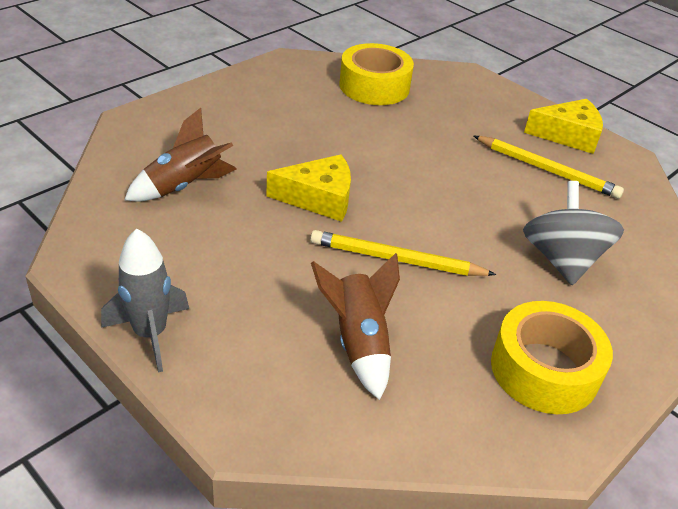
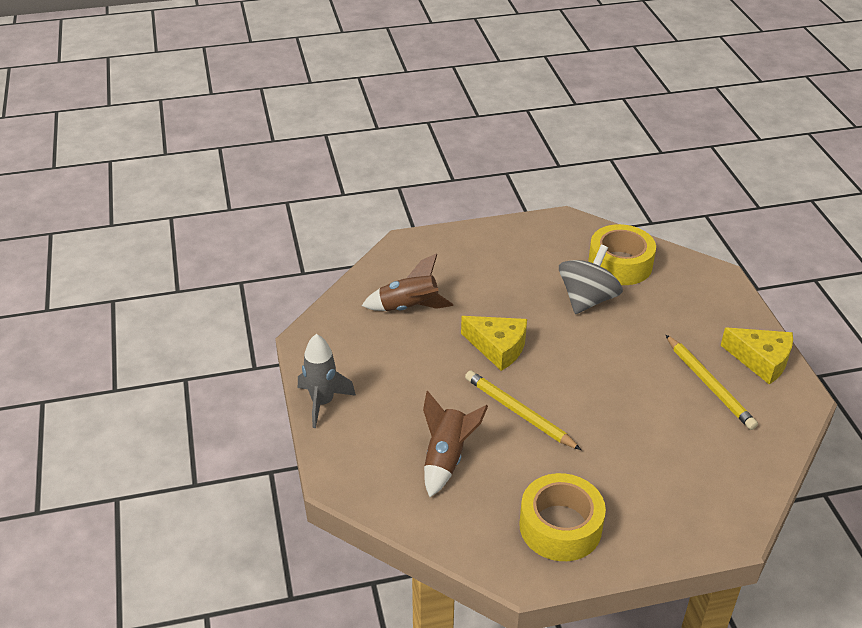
camera: 35 degrees right, 0 degrees up
grey spinning top [523,181,624,285] -> grey spinning top moved to [559,245,623,314]

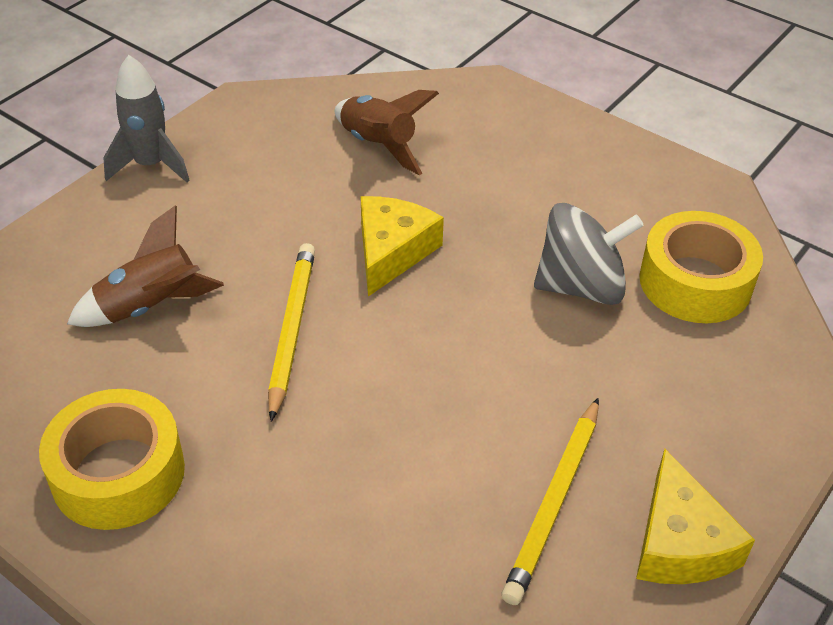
camera: 50 degrees right, 5 degrees up
yellow cheese [461,316,527,371] -> yellow cheese turned 150 degrees counterclockwise [361,196,444,297]

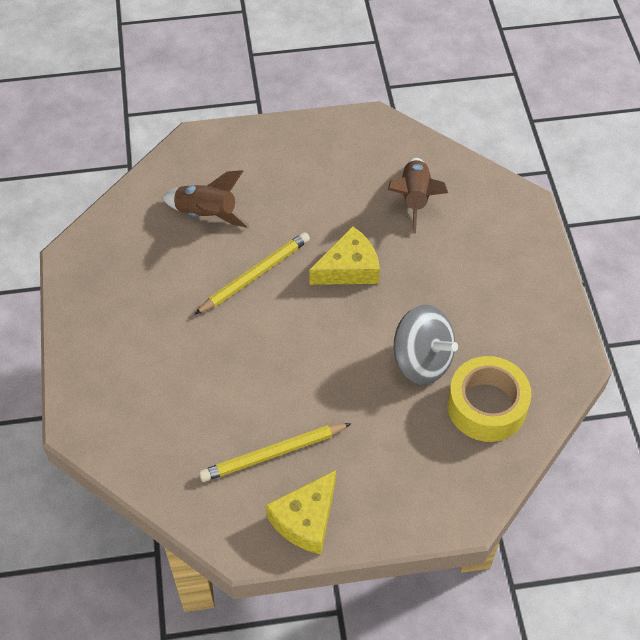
camera: 45 degrees right, 10 degrees up
yellow tape [39,389,185,530] -> none
grey rocket [103,55,190,182] -> none

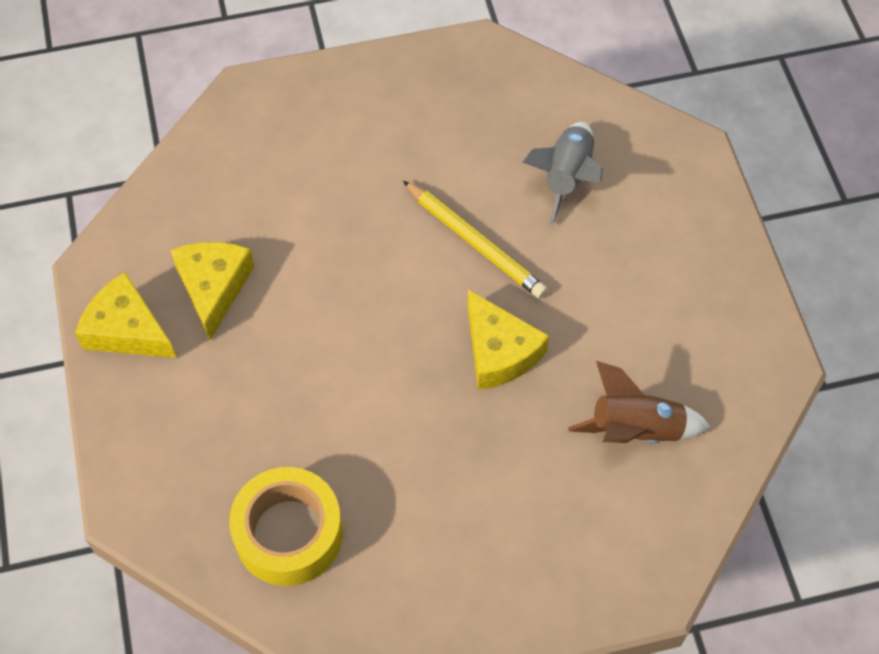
camera: 85 degrees right, 5 degrees up
brown rocket [162,170,249,228] -> grey rocket [523,122,603,226]
yellow pencil [199,423,352,482] -> yellow cheese [170,242,254,340]
grey spinning top [394,305,458,385] -> none

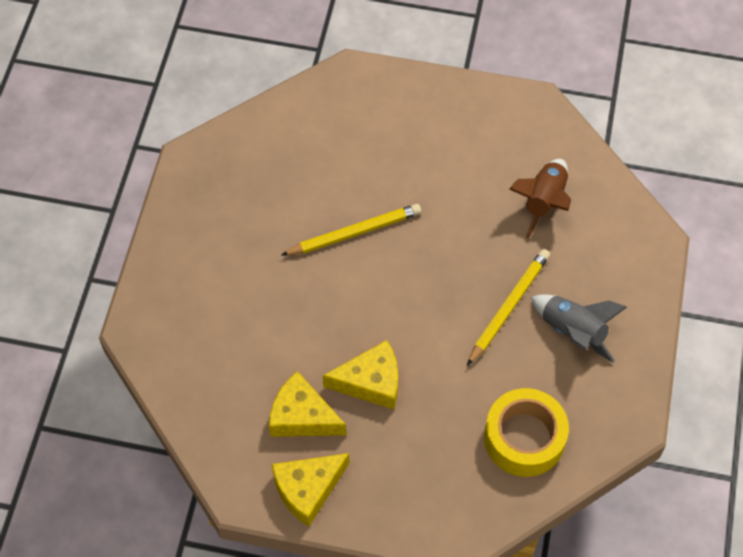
camera: 65 degrees left, 0 degrees up
yellow cheese [467,289,549,390] -> yellow cheese moved to [323,340,398,409]
grey rocket [523,122,603,226] -> grey rocket moved to [531,294,627,363]
none -> yellow pencil [467,249,550,366]

